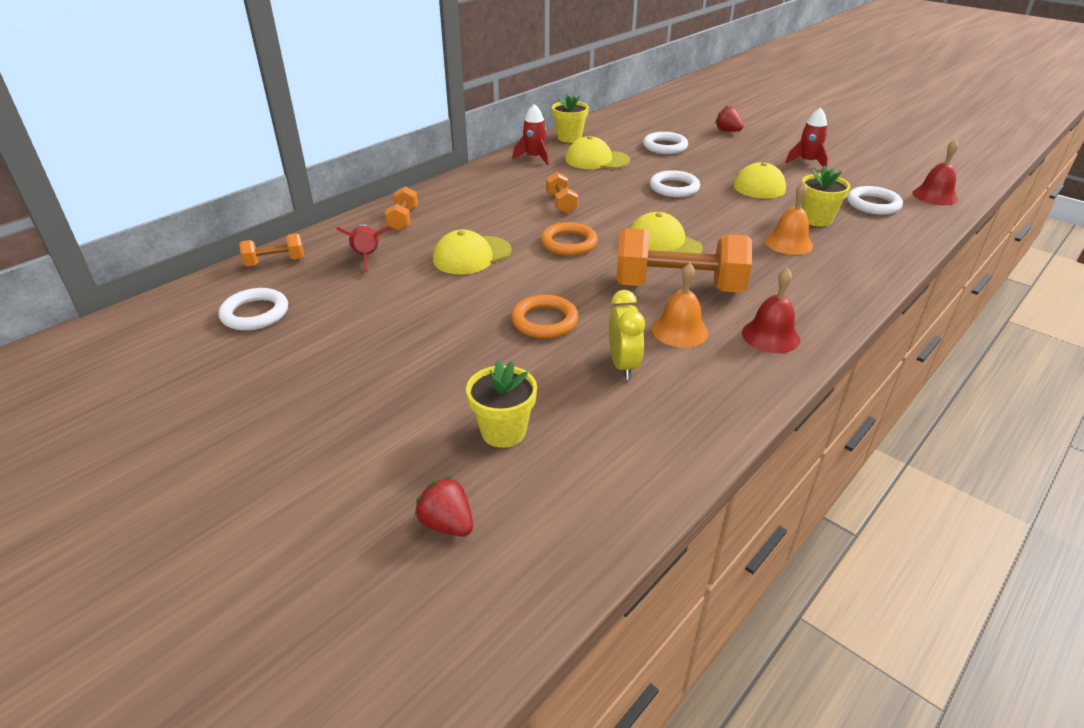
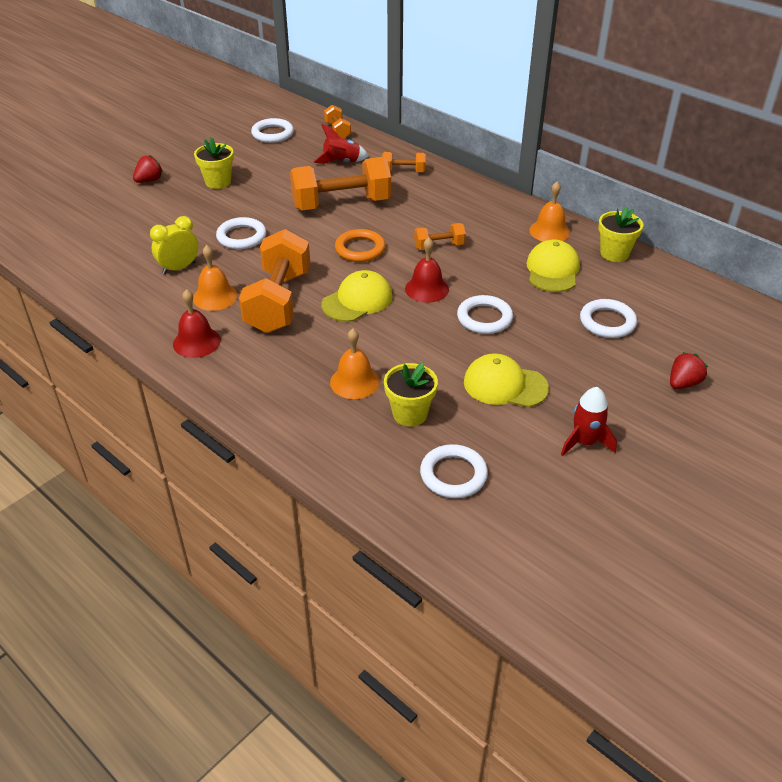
camera: 90 degrees right, 5 degrees up
red strawberry [415,476,473,537] -> red strawberry moved to [133,155,163,183]
yellow cap [433,230,512,274] -> orange dumbbell [290,157,391,210]
yellow flower pot [466,359,537,448] -> yellow flower pot moved to [194,137,234,189]
orange ring [511,295,579,338] -> white ring [216,217,266,249]
red rocket [512,104,549,165] -> orange bell [530,182,570,242]
yellow clock [609,290,645,380] -> yellow clock turned 150 degrees clockwise [150,216,199,274]
red bell [912,139,958,205] -> red bell moved to [405,237,449,303]

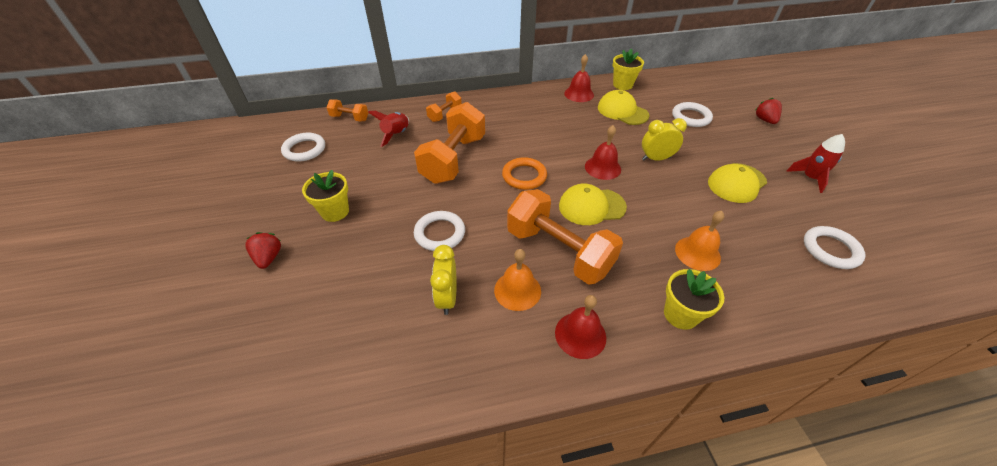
camera: 55 degrees left, 5 degrees up
yellow cap [321,270,393,322] -> yellow cap turned 90 degrees counterclockwise [559,184,627,225]
yellow flower pot [384,362,438,427] -> yellow flower pot moved to [664,269,724,330]
orange dumbbell [414,223,466,250] -> none
white ring [457,295,513,334] -> yellow clock [642,118,687,161]
orange bell [530,182,570,242] -> red bell [564,54,594,102]

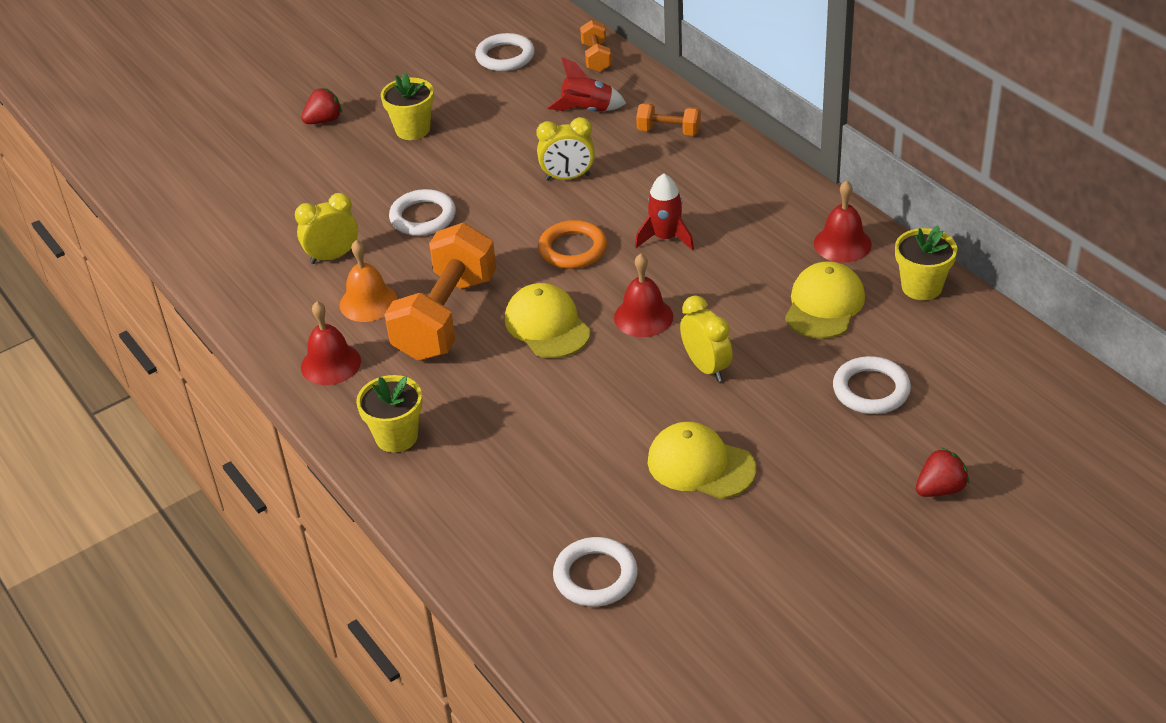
camera: 70 degrees right, 5 degrees down
orange dumbbell [414,102,485,184] -> yellow clock [536,117,595,181]
orange bell [675,211,724,271] -> none
red rocket [786,134,845,193] -> red rocket moved to [635,174,694,251]

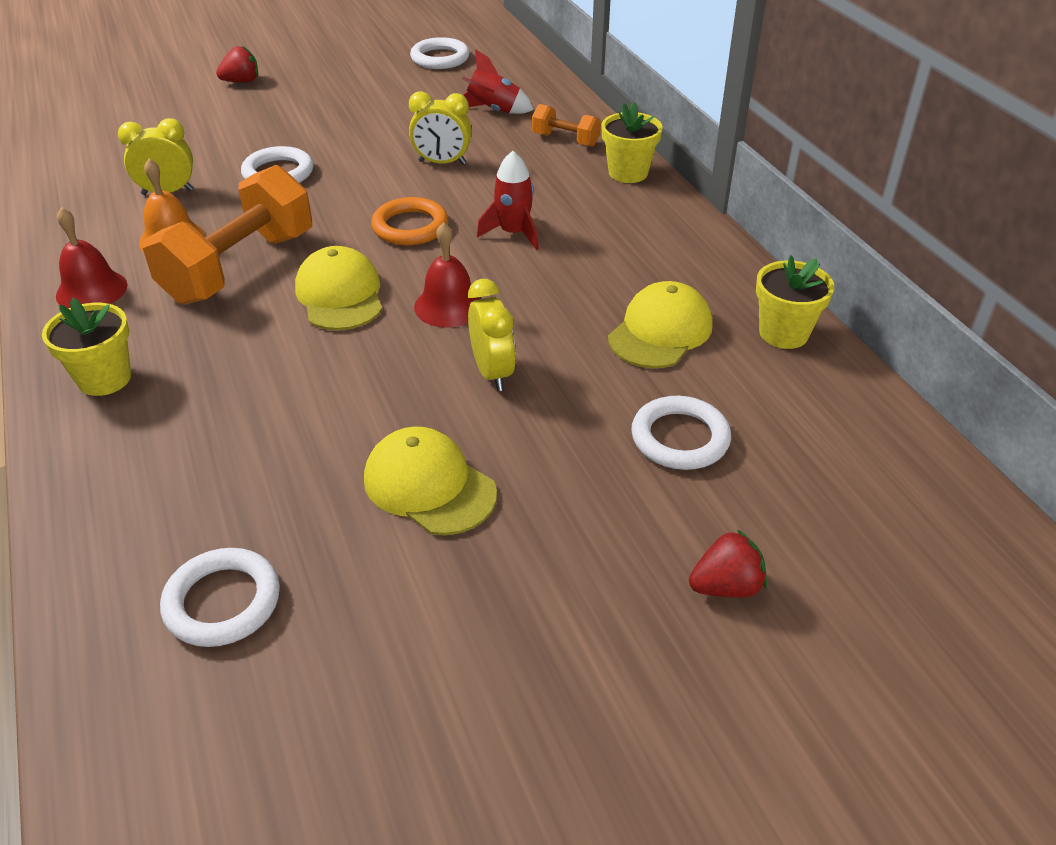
camera: 10 degrees right, 0 degrees up
yellow flower pot [381,73,434,140] -> yellow flower pot moved to [602,102,663,183]
orange dumbbell [580,20,611,72] -> none
red bell [814,180,872,263] -> none

